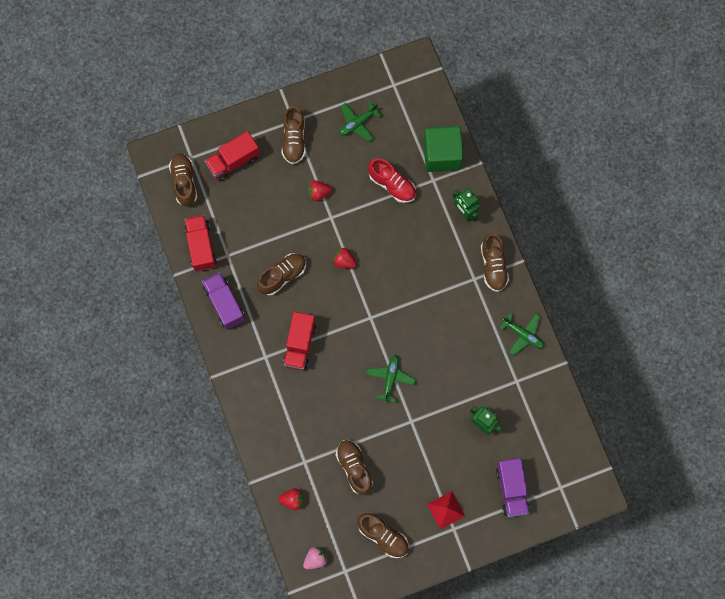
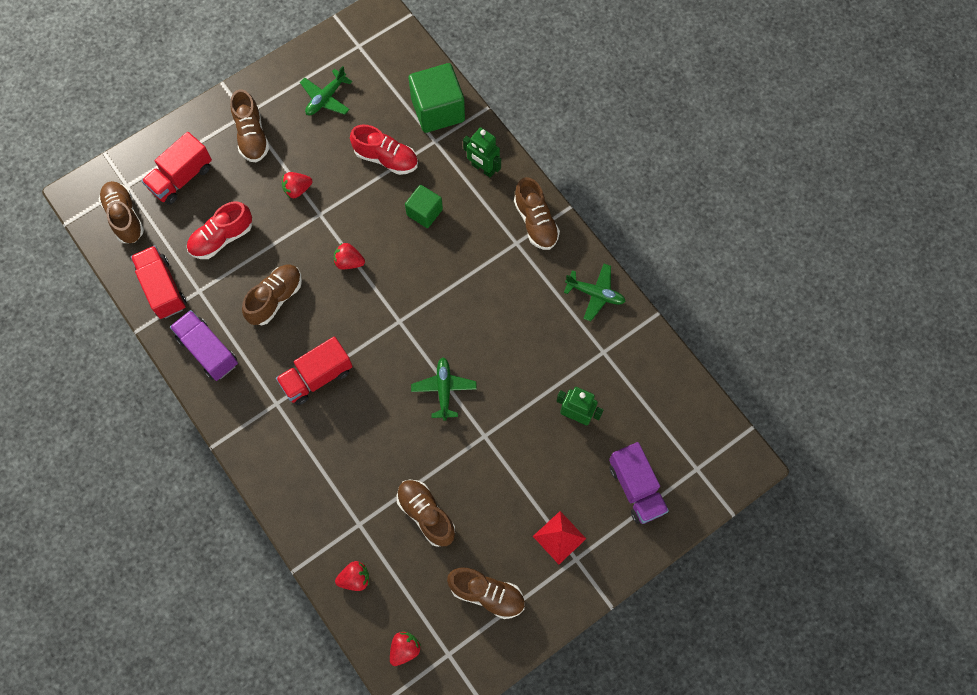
camera: 15 degrees left, 5 degrees down
red truck [283,312,316,370] -> red truck turned 60 degrees clockwise [276,336,353,405]
pink strawberry [303,546,328,569] -> red strawberry [390,631,421,666]
none -> red shoe [187,201,252,259]
none -> green cube [405,185,443,228]

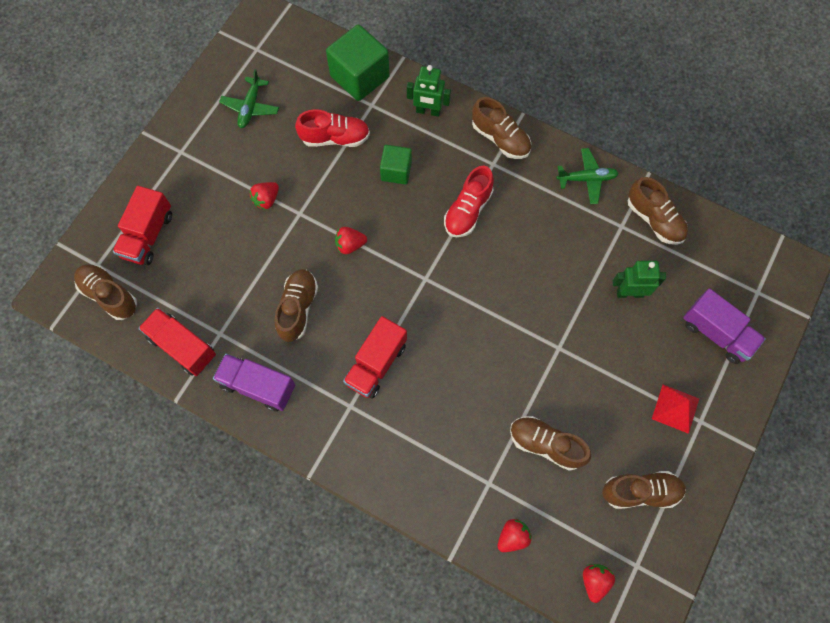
camera: 25 degrees left, 0 degrees up
red shoe [187,201,252,259] -> red shoe moved to [444,165,494,237]
brown shoe [230,89,269,162] -> brown shoe moved to [627,177,688,245]
green plane [411,358,477,421] -> none

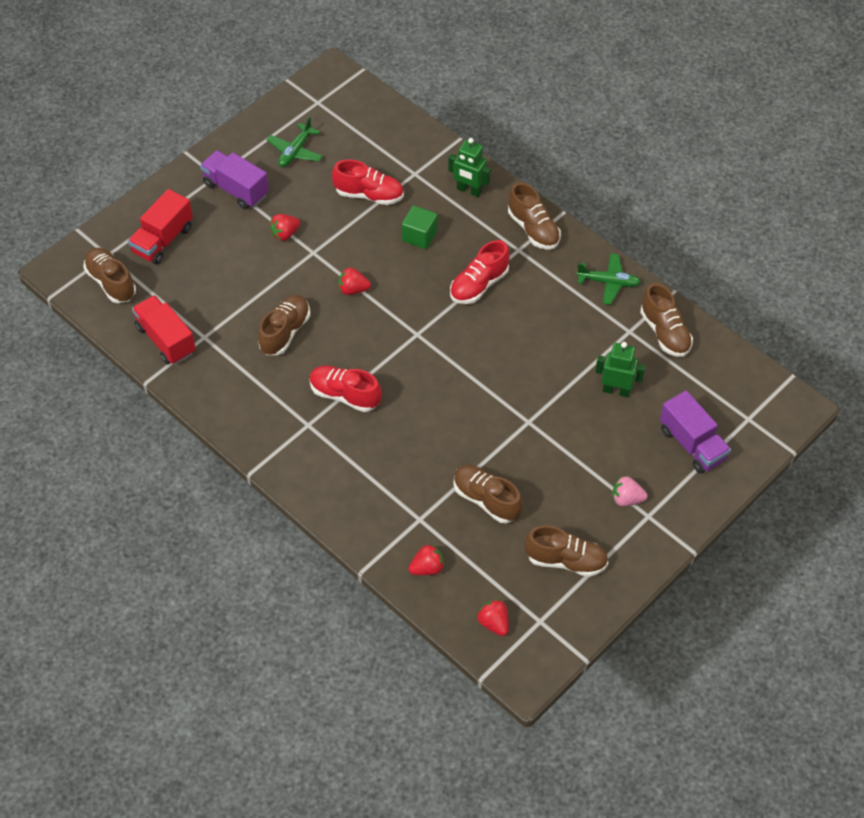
camera: 15 degrees right, 15 degrees down
purple truck [213,354,295,412] -> purple truck moved to [200,150,269,209]
green cube [326,24,390,101] -> none
red truck [343,316,407,399] -> red shoe [309,365,382,412]
red strawberry [583,564,615,603] -> red strawberry turned 60 degrees counterclockwise [477,599,509,636]
red pyramid [652,385,699,434] -> pink strawberry [612,476,647,506]

